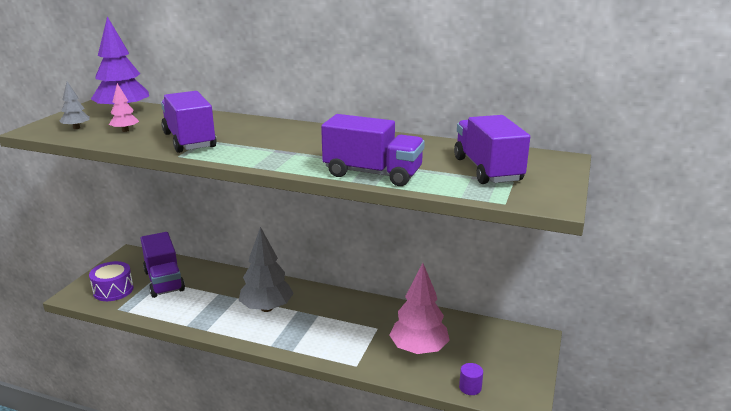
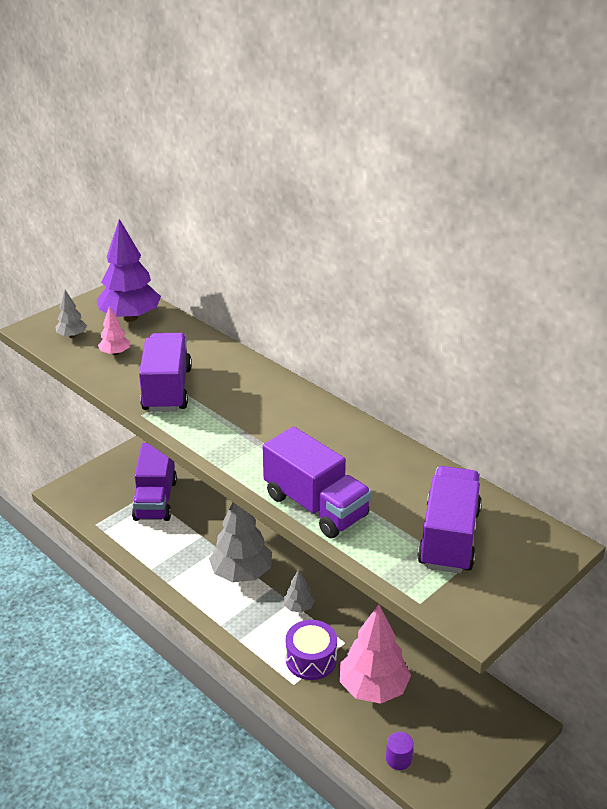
camera: 25 degrees right, 10 degrees up
purple drum [89,261,134,301] -> purple drum moved to [285,620,337,680]
none -> grey tree [284,569,315,613]

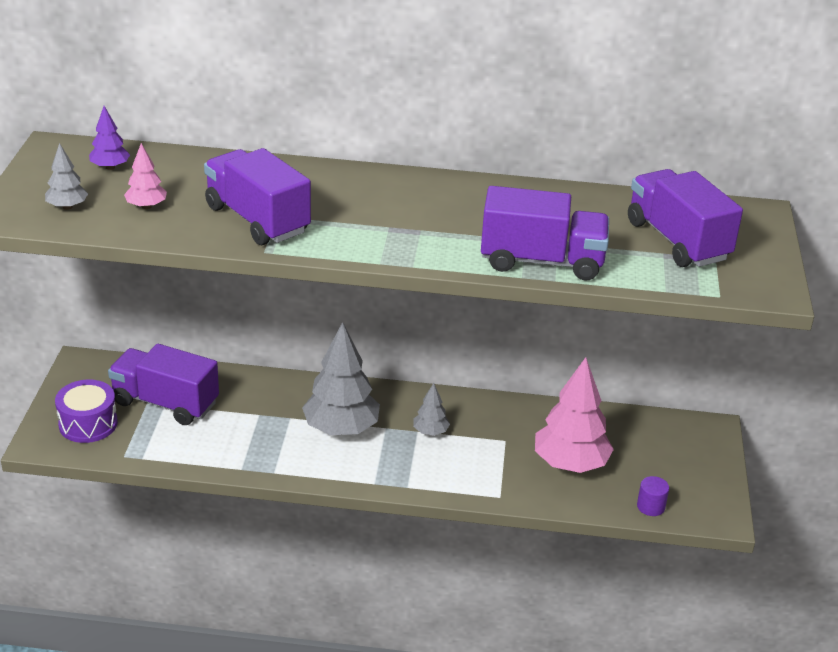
camera: 40 degrees left, 0 degrees up
purple tree [97,219,161,322] -> purple tree [89,106,130,170], size x0.48
purple truck [132,443,177,521] -> purple truck turned 150 degrees clockwise [108,344,219,425]
purple drum [285,620,337,680] -> purple drum moved to [55,379,118,443]

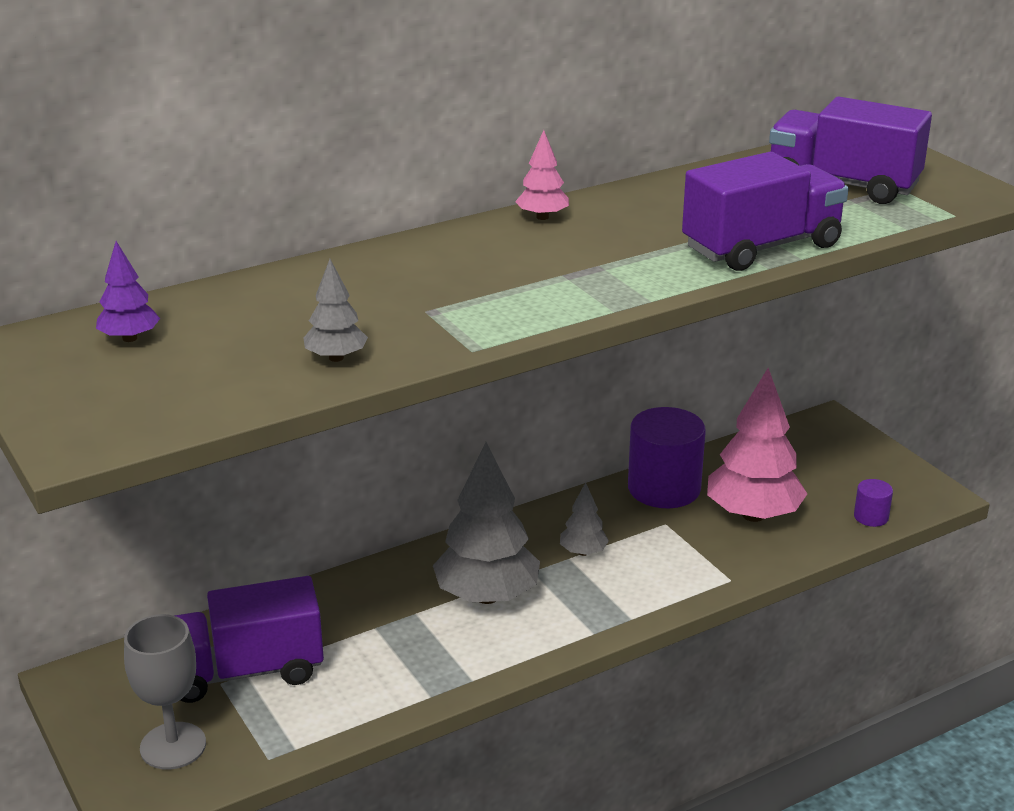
camera: 35 degrees left, 5 degrees down
grey tree [45,143,88,210] -> grey tree moved to [304,259,368,362]
purple drum [55,379,118,443] -> grey goblet [124,614,206,770]
pink tree [124,143,167,209] -> pink tree moved to [515,130,569,220]
purple truck [204,148,311,245] -> none
none -> purple cylinder [628,407,706,508]

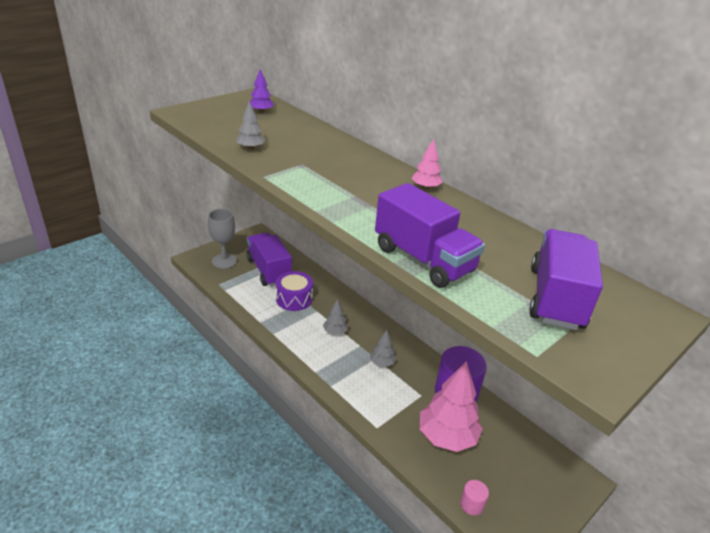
camera: 75 degrees right, 5 degrees up
grey tree [433,442,540,604] -> grey tree [323,299,348,335], size x0.48
purple cylinder [854,479,893,527] -> pink cylinder [460,480,489,515]
none -> purple drum [276,271,313,311]

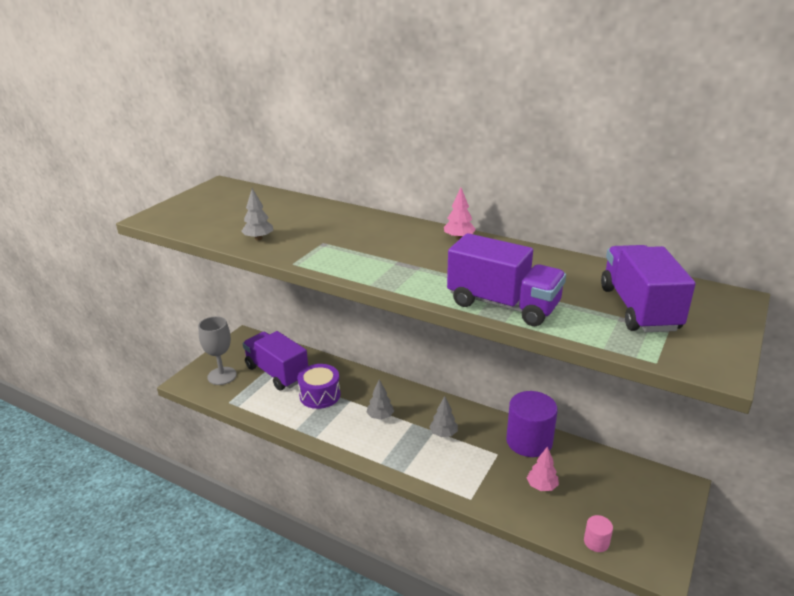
camera: 15 degrees left, 5 degrees down
purple tree [250,69,274,113] -> none
pink tree [420,361,483,452] -> pink tree [527,446,559,491], size x0.48

